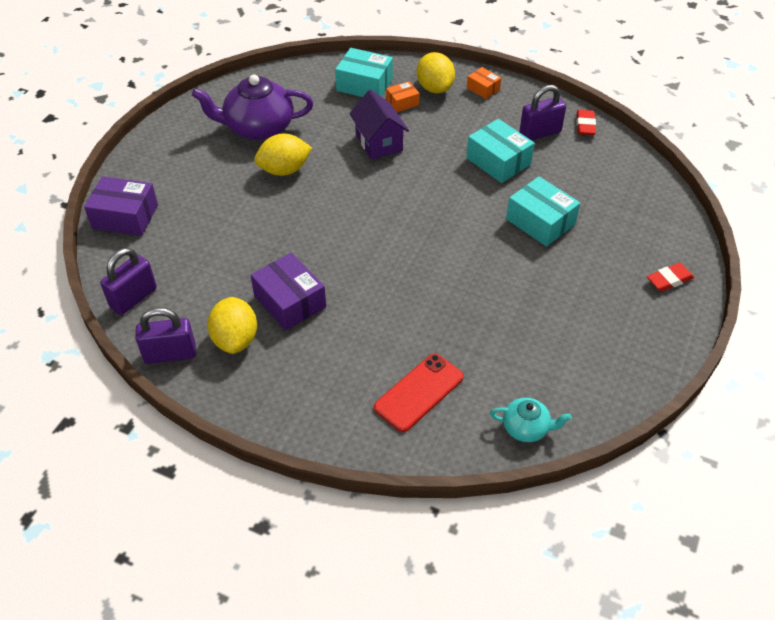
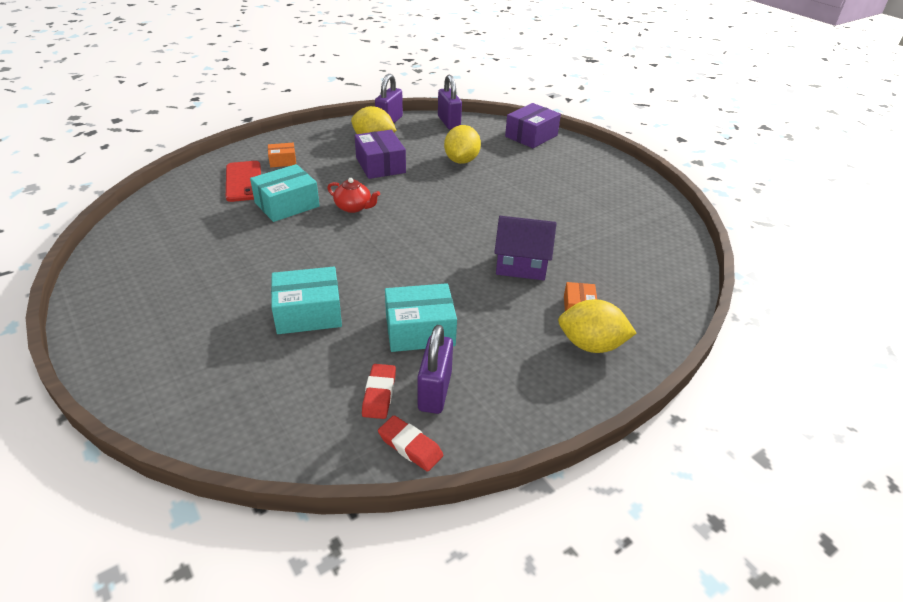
camera: 120 degrees right, 10 degrees down
purple teapot [192,74,313,140] -> none
purple box [251,253,326,330] -> purple box turned 75 degrees clockwise [355,130,406,179]
yellow lemon [254,134,312,176] -> yellow lemon moved to [444,125,481,164]
turquoise box [335,48,393,97] -> turquoise box moved to [250,164,320,222]
orange box [467,67,501,99] -> orange box moved to [268,143,296,167]
turquoise teapot [490,398,572,442] -> none
red eraser [647,263,694,292] -> red eraser moved to [362,364,396,419]
none -> red teapot [327,178,380,213]

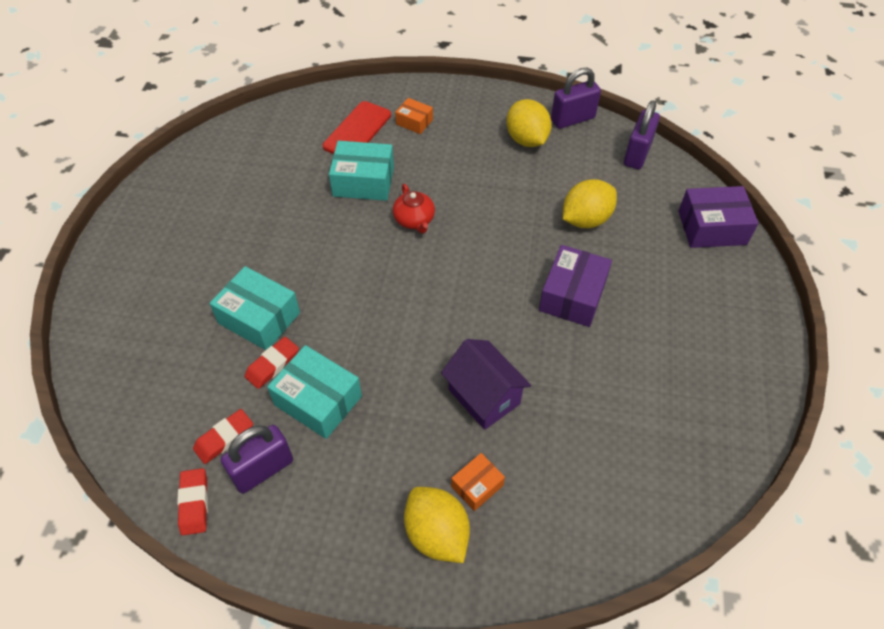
camera: 45 degrees right, 15 degrees up
purple box [355,130,406,179] -> purple box moved to [539,245,612,327]
none -> red eraser [245,337,299,389]

